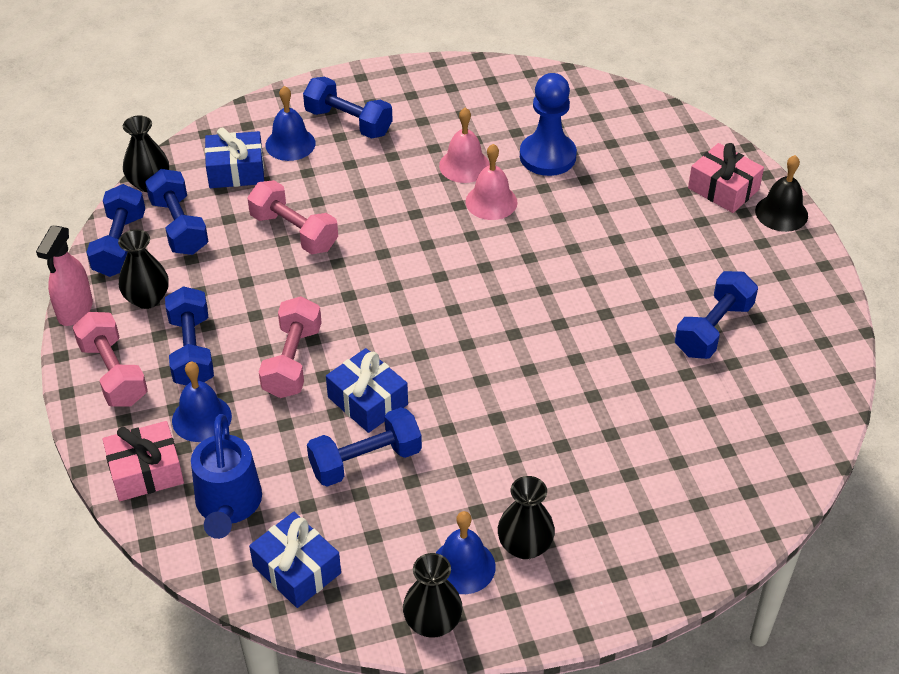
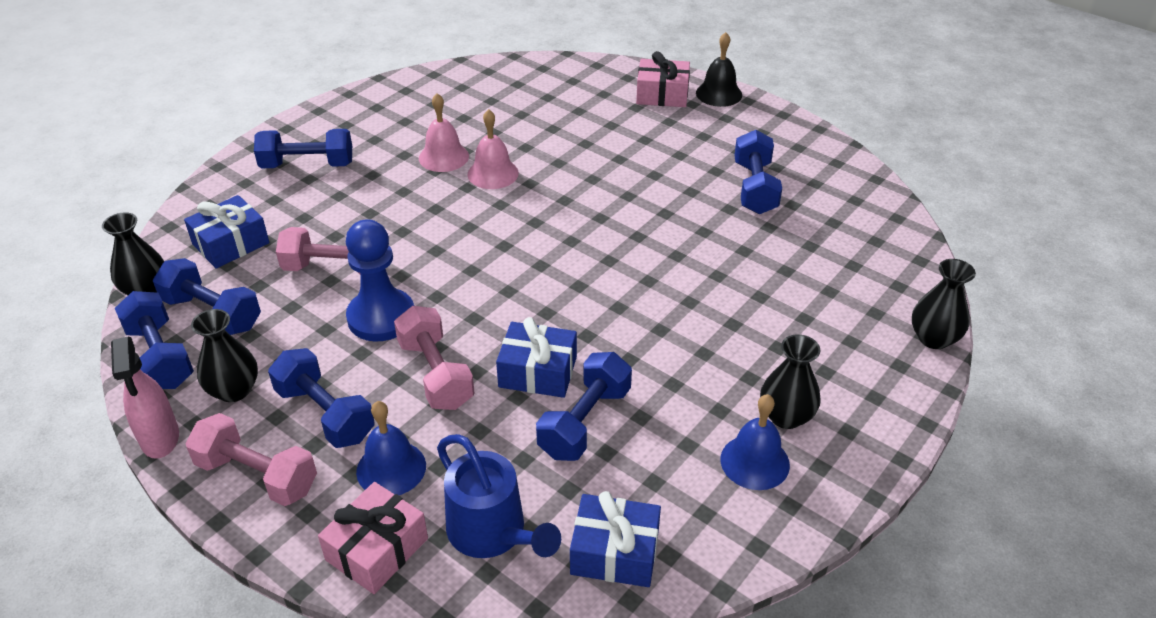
camera: 35 degrees left, 5 degrees down
blue bell [266,86,316,161] -> none
black vase [403,553,462,638] -> black vase moved to [912,259,976,349]
blue pawn [520,73,577,176] -> blue pawn moved to [346,219,414,342]

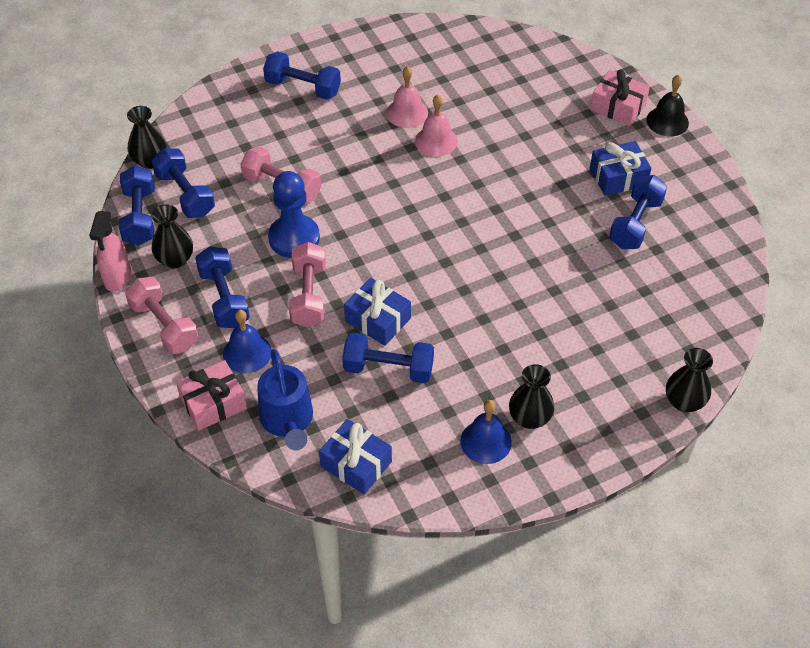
camera: 25 degrees right, 10 degrees up
blue gift [184,195,269,268] -> blue gift moved to [590,141,652,196]
blue dumbbell [536,352,632,461] -> blue dumbbell turned 45 degrees clockwise [342,332,434,383]

